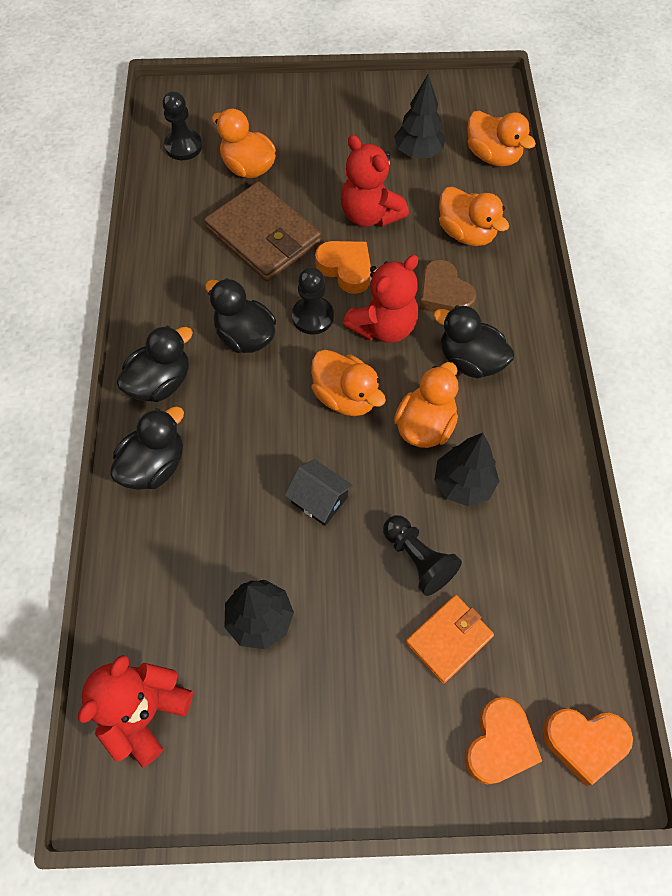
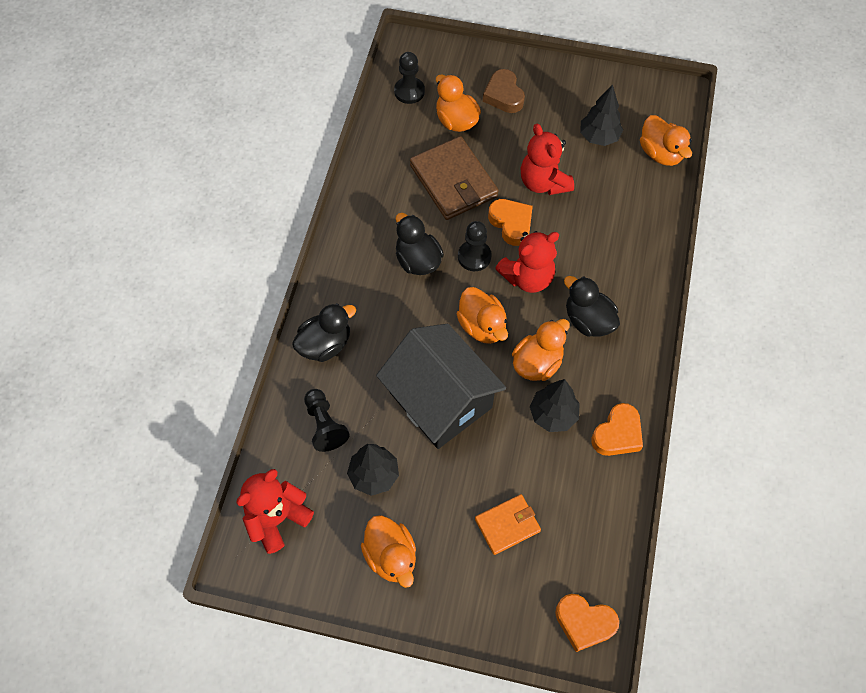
camera: 15 degrees right, 0 degrees up
black duck [116,325,193,402] -> none
black house [285,459,353,526] -> black house [376,323,506,449], size x2.40
black pawn [383,515,462,596] -> black pawn moved to [304,389,350,452]
brown heart [419,260,476,312] -> brown heart moved to [483,69,525,113]
orange duck [439,186,509,246] -> orange duck moved to [361,515,416,588]
orange heart [465,697,542,784] -> orange heart moved to [591,403,643,456]

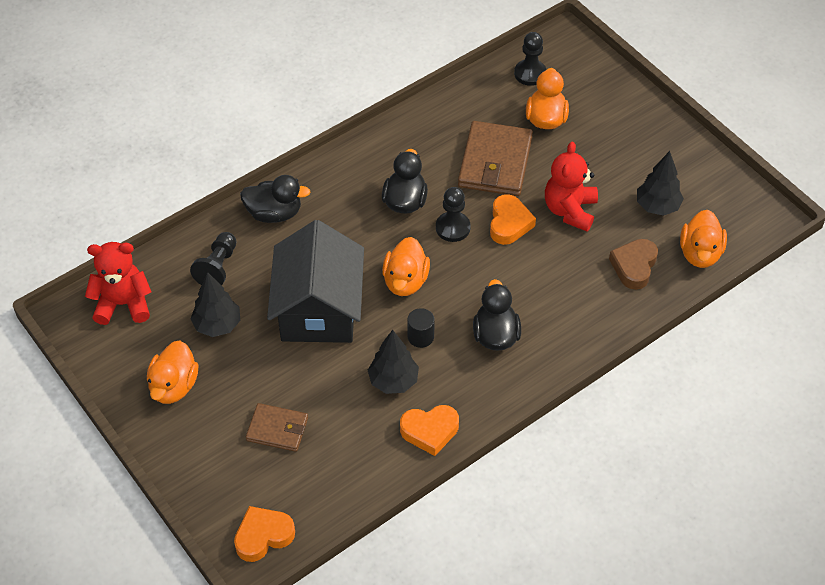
camera: 40 degrees right, 10 degrees down
orange wallet [475,494,541,555] -> brown wallet [246,403,308,452]
brown heart [483,69,525,113] -> brown heart moved to [609,239,658,290]
red teddy bear [495,231,559,293] -> none
orange duck [512,319,570,381] -> black cylinder [408,308,435,348]
orange heart [555,594,619,652] -> orange heart turned 90 degrees clockwise [234,506,295,562]

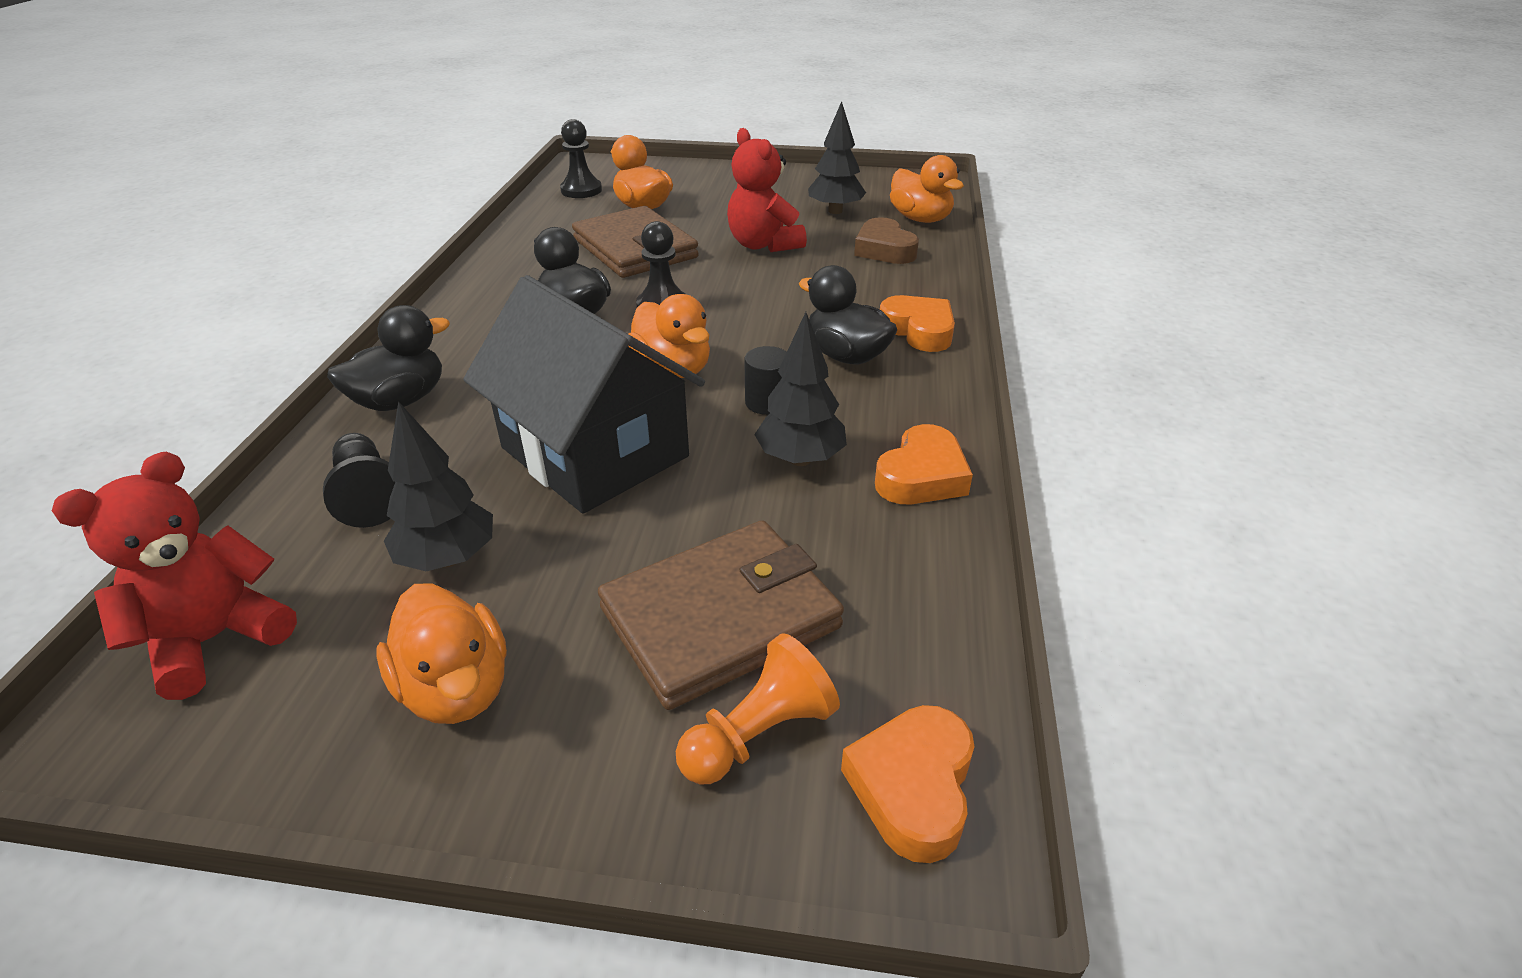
camera: 45 degrees left, 15 degrees down
brown wallet [246,403,308,452] -> brown wallet [598,521,844,710], size x1.72
orange heart [490,194,536,245] -> orange heart moved to [880,295,955,352]
none -> orange pawn [676,633,840,784]

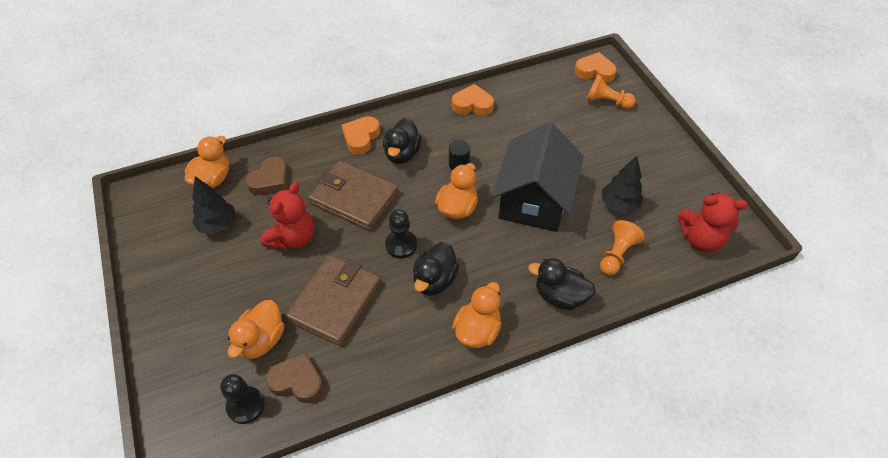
camera: 120 degrees left, 15 degrees up
black pawn [323,433,395,528] -> orange pawn [600,220,645,275]
orange duck [376,583,507,724] -> orange duck moved to [452,282,502,348]
brown wallet [598,521,844,710] -> brown wallet moved to [308,161,399,231]
black tree [754,312,847,466] -> none
orange heart [841,705,974,863] -> orange heart turned 150 degrees counterclockwise [575,52,617,83]
none -> brown heart [266,352,323,403]

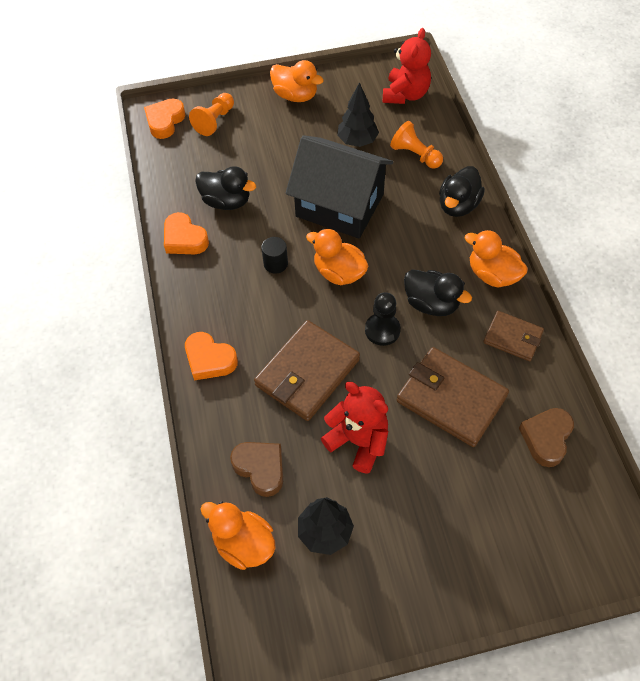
camera: 80 degrees left, 5 degrees up
black pawn [220,374,265,424] -> none
orange duck [227,300,284,359] -> orange duck moved to [270,60,324,102]
black duck [383,118,422,164] -> black duck moved to [195,166,256,210]
orange heart [452,84,494,116] -> orange heart turned 60 degrees counterclockwise [164,212,209,254]
none -> brown wallet [483,311,544,361]

